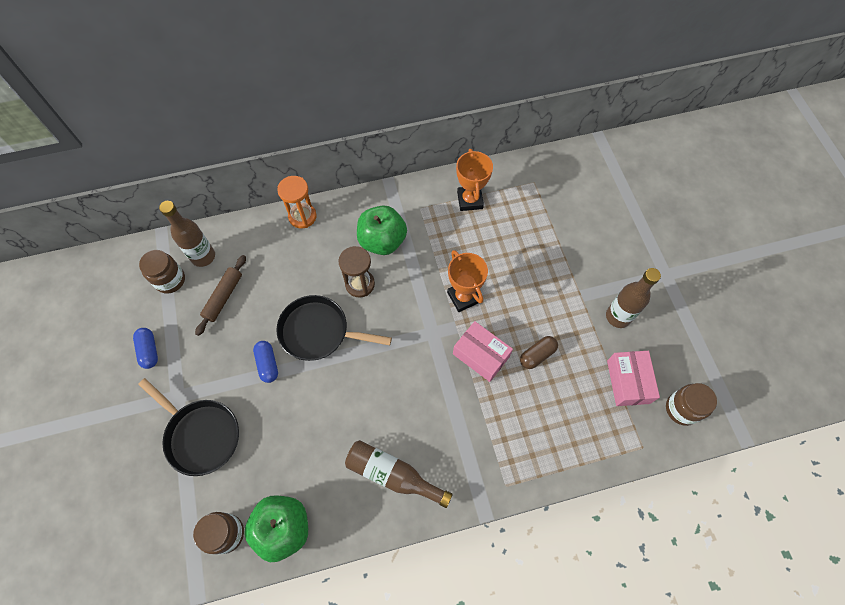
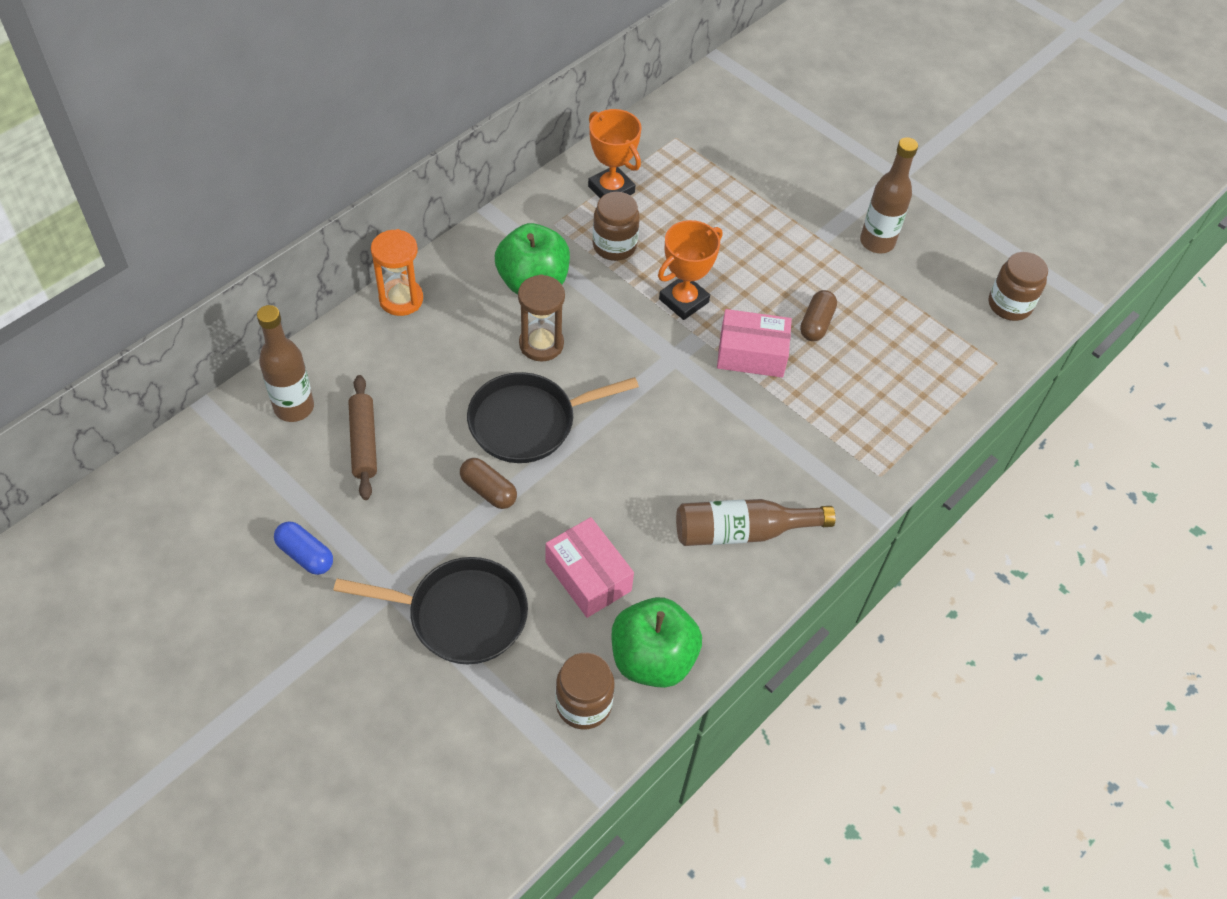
camera: 35 degrees left, 10 degrees down
brown jar [139,250,185,294] -> brown jar moved to [593,192,640,261]
blue capsule [253,341,278,383] -> brown capsule [460,458,517,509]
orange trophy [447,250,488,312] -> orange trophy turned 75 degrees counterclockwise [658,220,722,320]
pink box [607,351,660,406] -> pink box moved to [546,517,634,618]

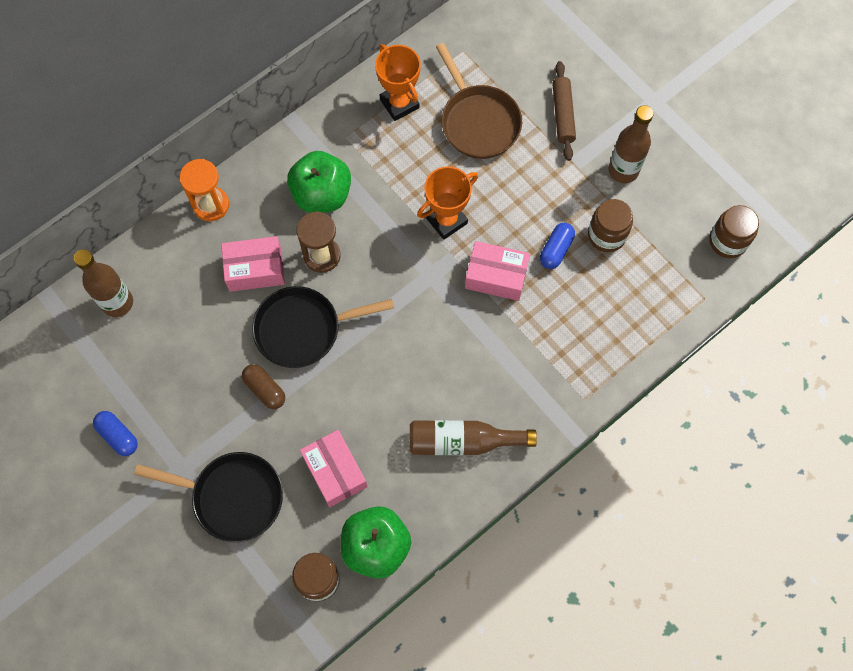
camera: 10 degrees right, 15 degrees up
brown rolling pin [349,375,377,500] -> brown rolling pin moved to [552,61,576,161]
brown jar [593,192,640,261] -> brown jar moved to [588,199,633,252]
brown capsule [800,290,837,341] -> blue capsule [540,223,575,269]
none -> pink box [221,236,285,292]
none -> brown pan [436,43,522,159]

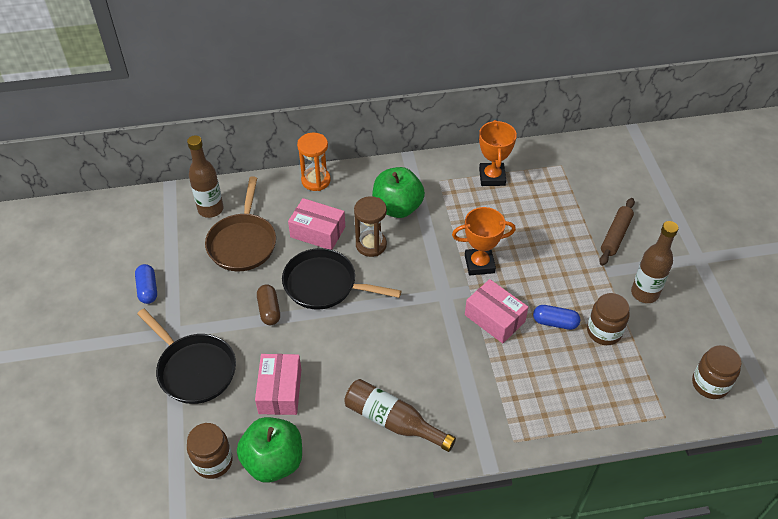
camera: 30 degrees right, 20 degrees down
brown pan [436,43,522,159] -> brown pan moved to [205,176,276,271]
blue capsule [540,223,575,269] -> blue capsule turned 45 degrees clockwise [533,305,580,330]

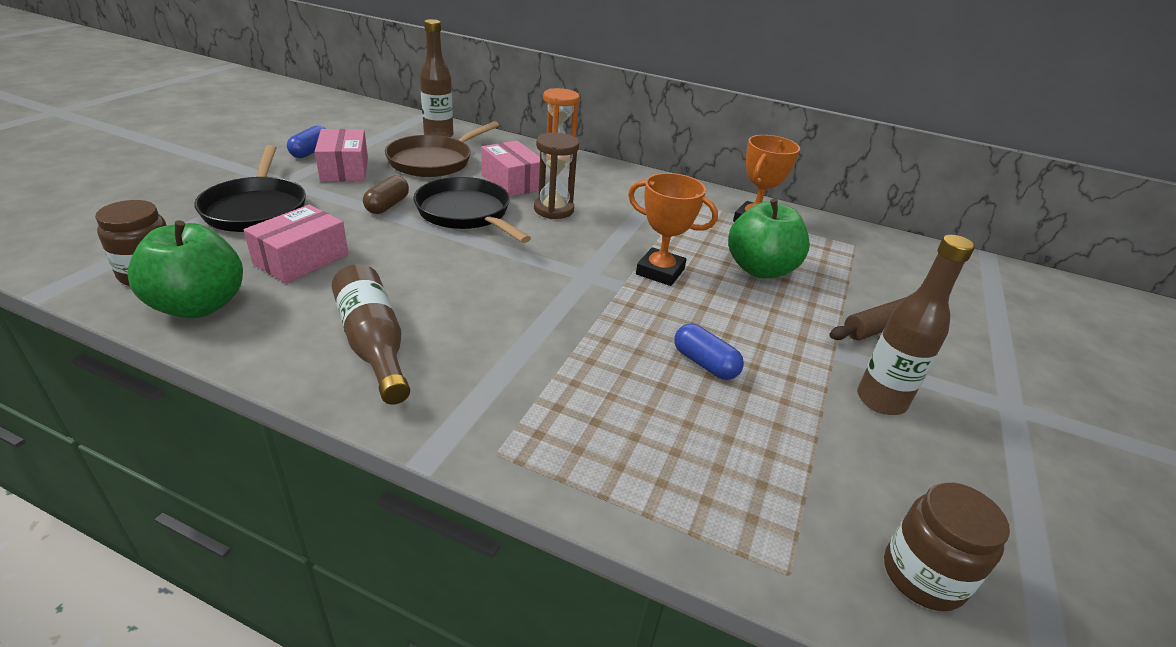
camera: 30 degrees right, 15 degrees down
green apple [372,167,425,218] -> green apple moved to [728,199,810,278]
pink box [465,279,528,343] -> pink box moved to [315,129,368,182]
brown jar [587,293,630,345] -> none

